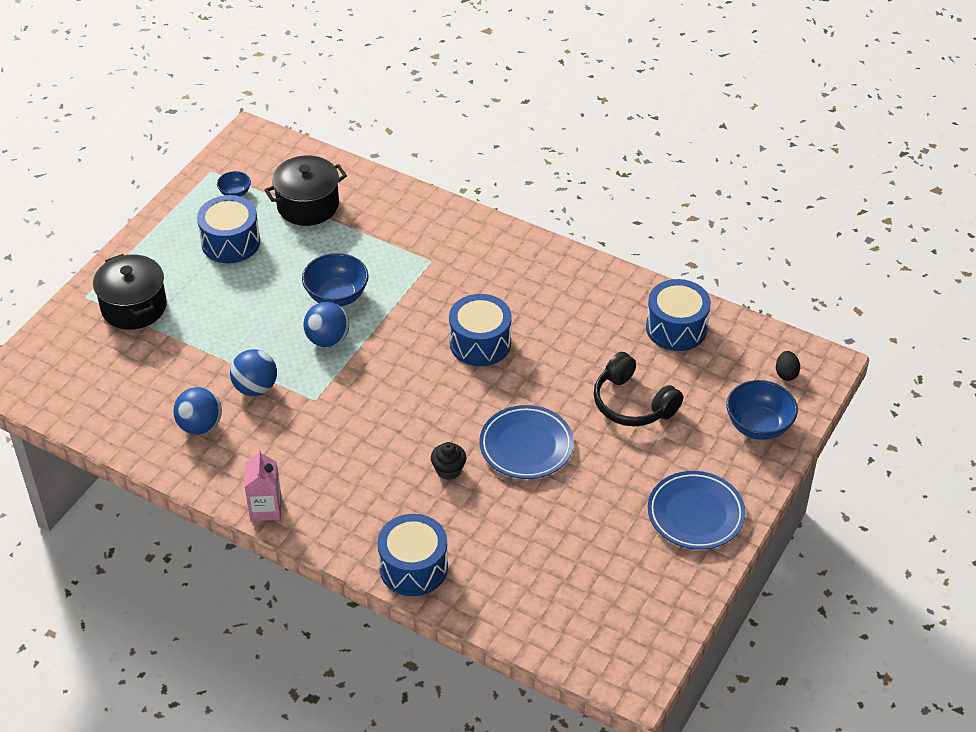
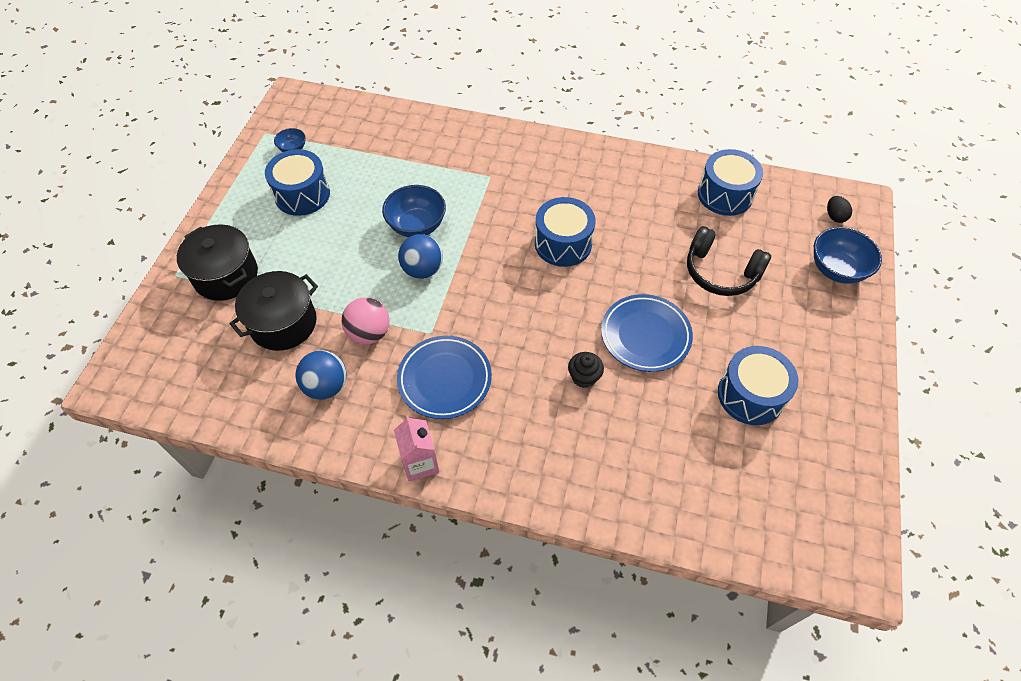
camera: 15 degrees left, 10 degrees up
blue ball [230,349,277,396] -> pink ball [342,297,389,344]
black pot [265,156,347,226] -> black pot moved to [230,271,318,351]
blue drum [377,514,448,596] -> blue drum moved to [718,346,798,425]
blue plate [648,471,746,550] -> blue plate moved to [397,336,492,419]

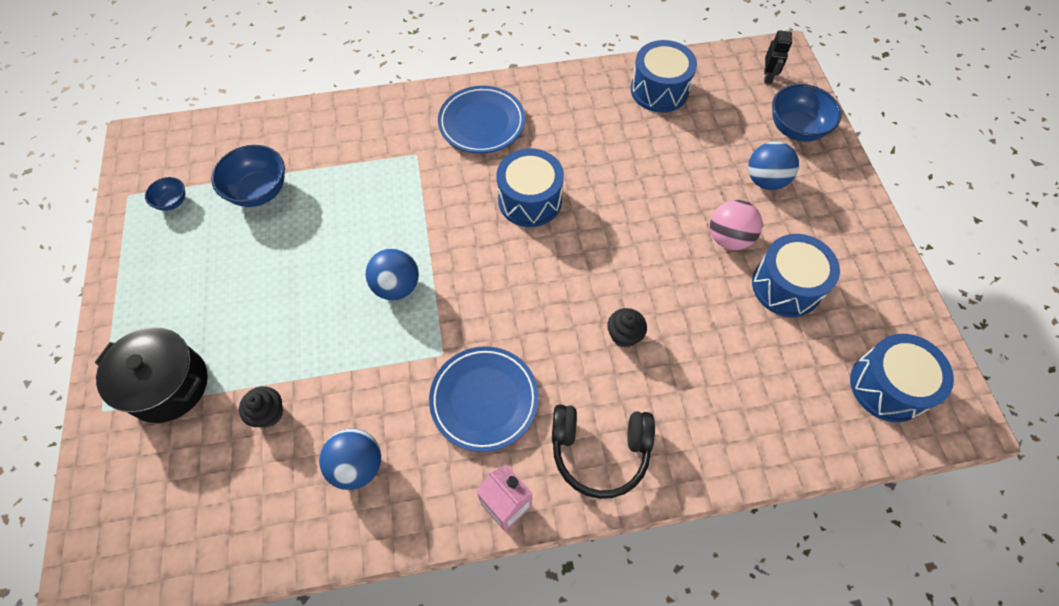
camera: 25 degrees left, 5 degrees up
black pot [230,271,318,351] -> black cupcake [239,386,283,427]
blue drum [265,149,330,216] -> blue drum moved to [850,334,954,422]
pink ball [342,297,389,344] -> pink ball moved to [710,200,762,250]
blue bowl [382,185,446,237] -> blue bowl moved to [211,145,285,207]
blue plate [601,294,693,372] -> blue plate moved to [438,86,525,153]
black headphones [687,226,771,296] -> black headphones moved to [552,404,655,499]
black egg [827,196,852,223] -> black robot [764,27,792,84]
none -> blue ball [748,141,799,190]

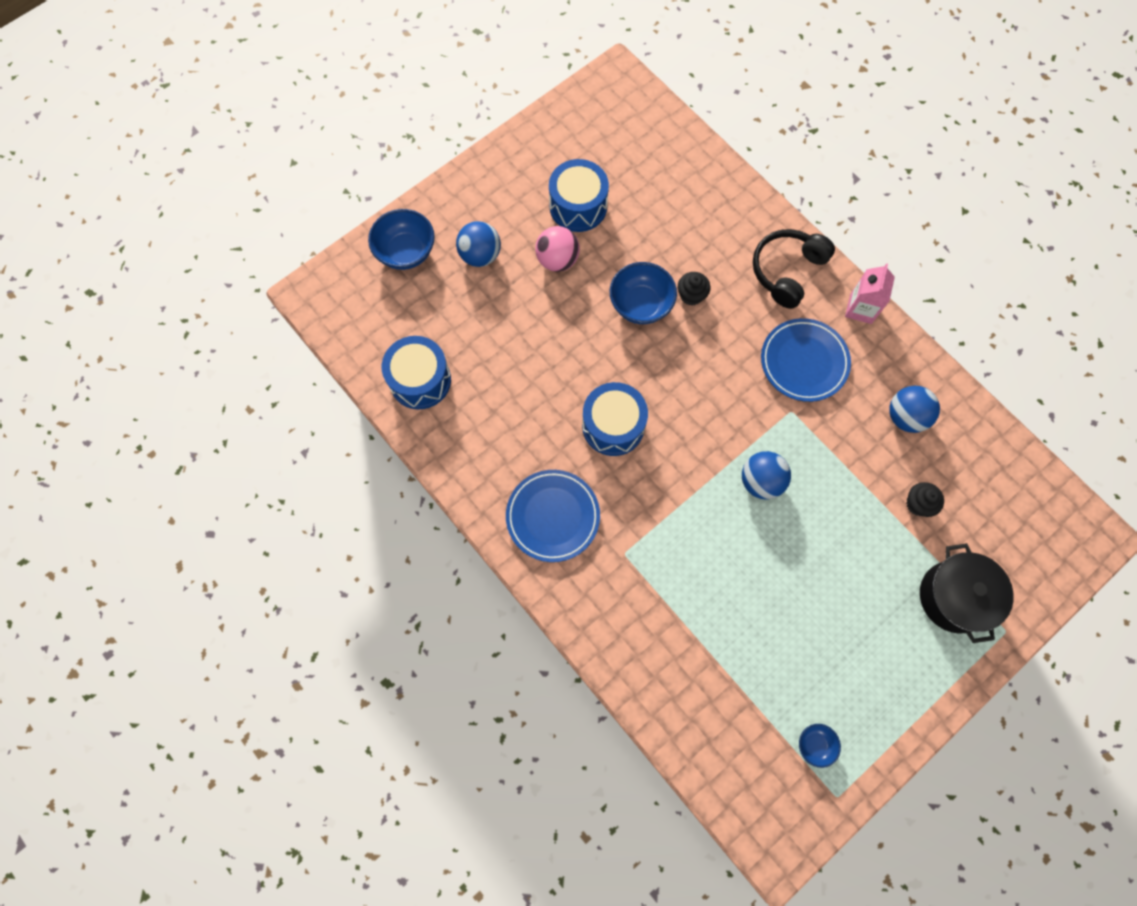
camera: 120 degrees left, 10 degrees up
blue bowl [211,145,285,207] -> blue bowl moved to [610,262,677,324]
black headphones [552,404,655,499] -> black headphones turned 120 degrees counterclockwise [753,229,835,309]
black robot [764,27,792,84] -> none
blue drum [850,334,954,422] -> none

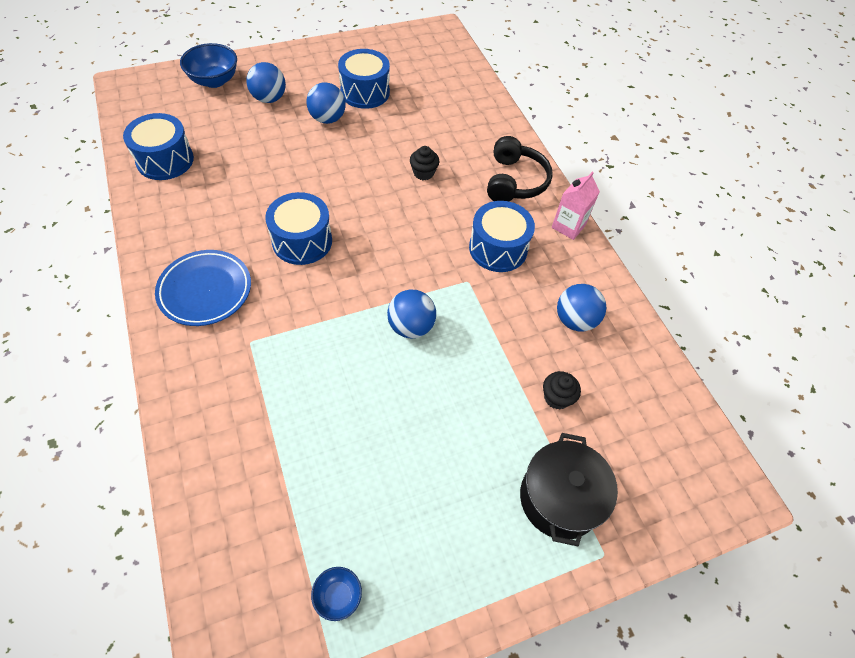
camera: 15 degrees right, 15 degrees down
pink ball [535,226,580,272] -> blue ball [306,82,346,124]
blue bowl [610,262,677,324] -> none
black headphones [753,229,835,309] -> black headphones turned 135 degrees clockwise [487,136,553,201]
blue plate [761,318,851,402] -> blue drum [469,201,535,272]

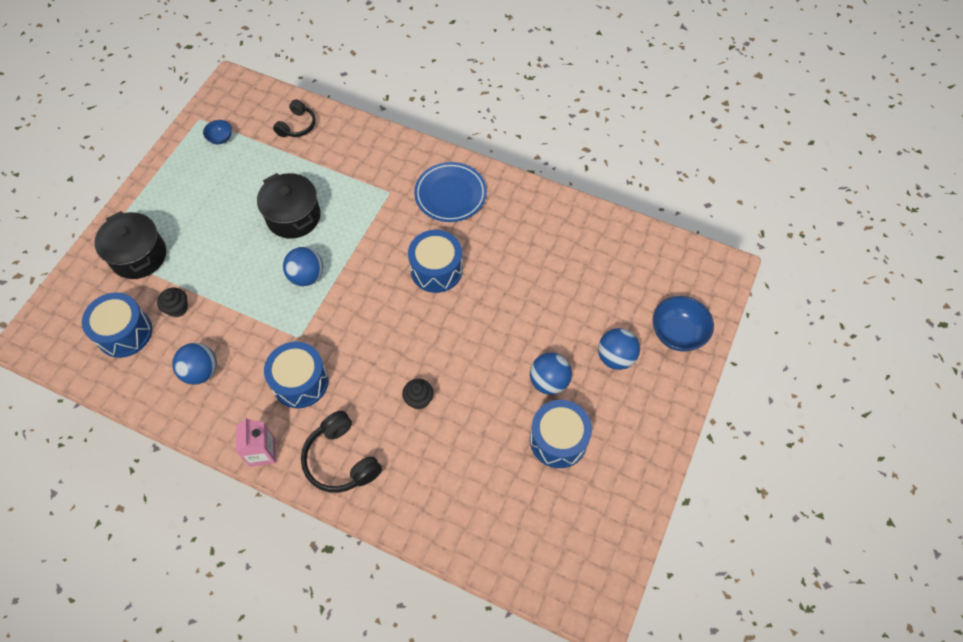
camera: 140 degrees right, 5 degrees up
blue drum [123,113,194,180] -> blue drum moved to [82,292,152,358]
none -> black pot [257,173,321,239]
none -> black headphones [273,99,316,137]

